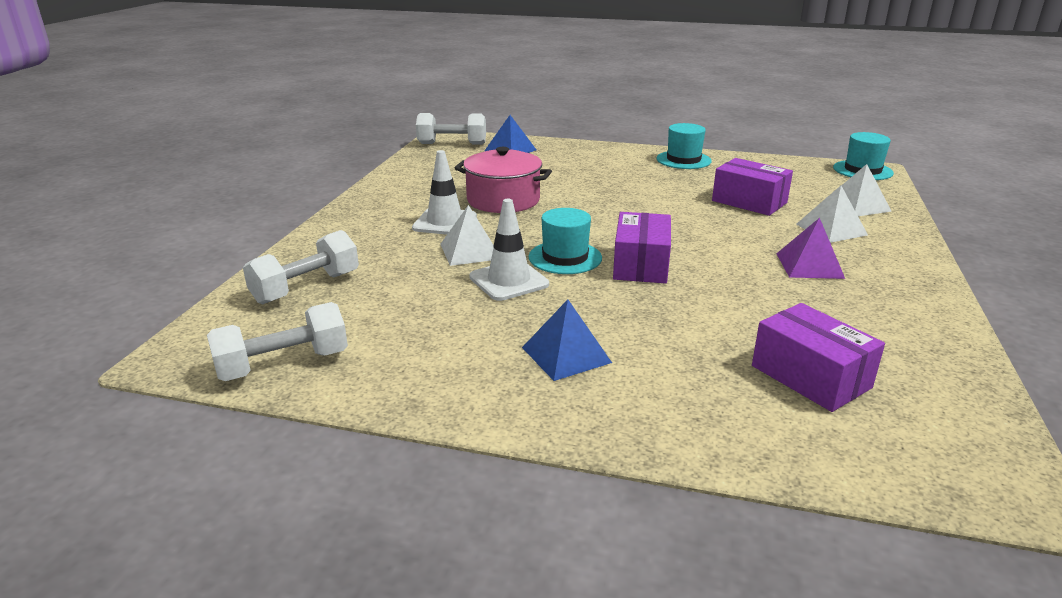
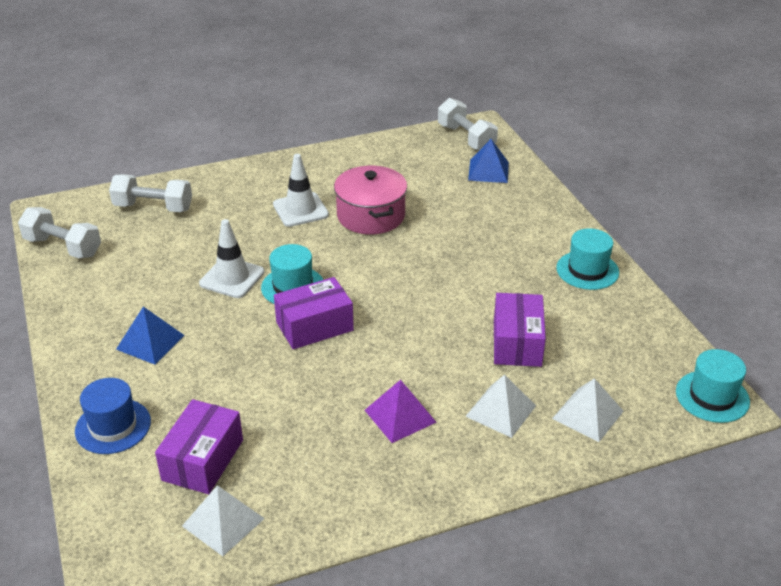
camera: 55 degrees right, 10 degrees up
white pyramid [440,205,494,266] -> white pyramid moved to [182,485,265,556]
none -> blue hat [75,378,151,454]

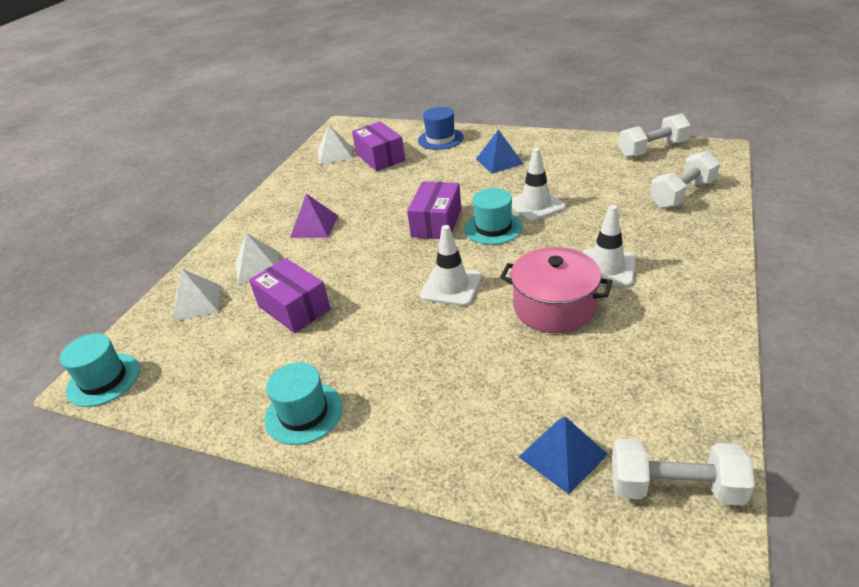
camera: 135 degrees right, 0 degrees up
none -> white traffic cone [420,225,482,306]

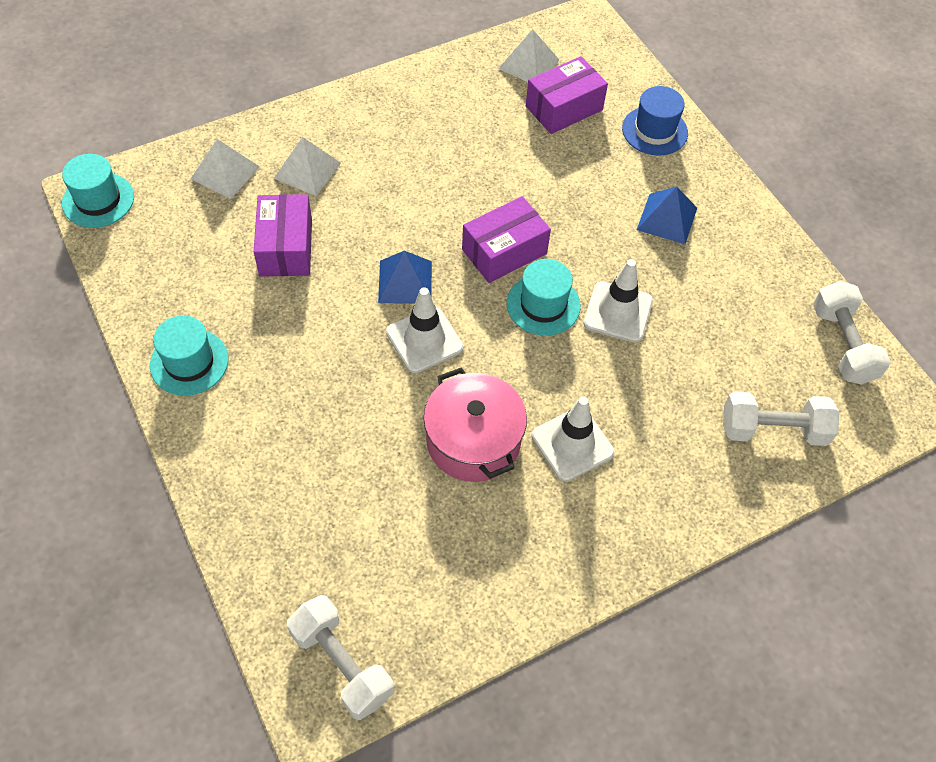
camera: 35 degrees right, 20 degrees up
purple pyramid [290,194,338,238] -> none
purple box [352,121,405,171] -> purple box turned 45 degrees clockwise [526,56,608,134]
blue pyramid [519,417,608,494] -> blue pyramid moved to [378,251,432,304]
white dumbbell [619,113,691,158] -> white dumbbell turned 60 degrees clockwise [813,281,891,385]

